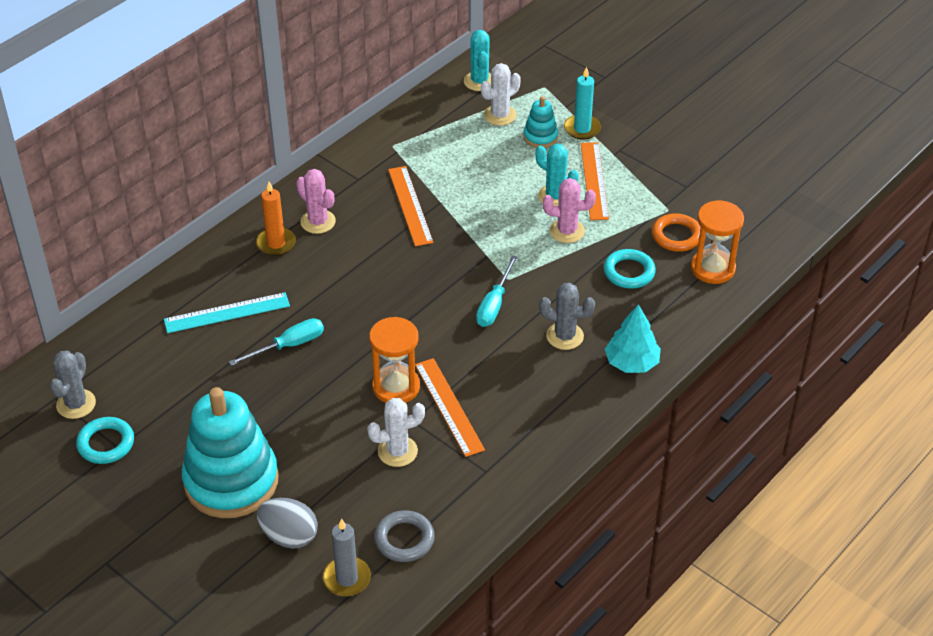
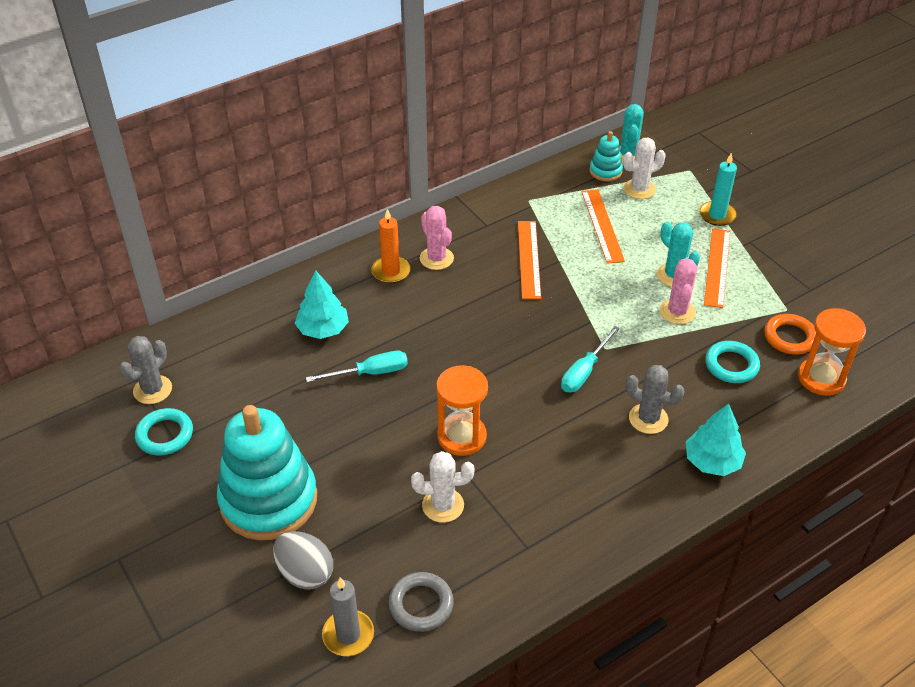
camera: 15 degrees right, 0 degrees up
turquoise ruler [164,292,290,333] -> turquoise tree [295,270,349,339]
orange ruler [415,358,485,457] -> orange ruler moved to [581,189,625,264]
turquoise stacking toy [523,96,558,148] -> turquoise stacking toy moved to [589,131,623,181]
pink cactus [543,178,596,243] -> pink cactus turned 75 degrees clockwise [660,258,698,324]

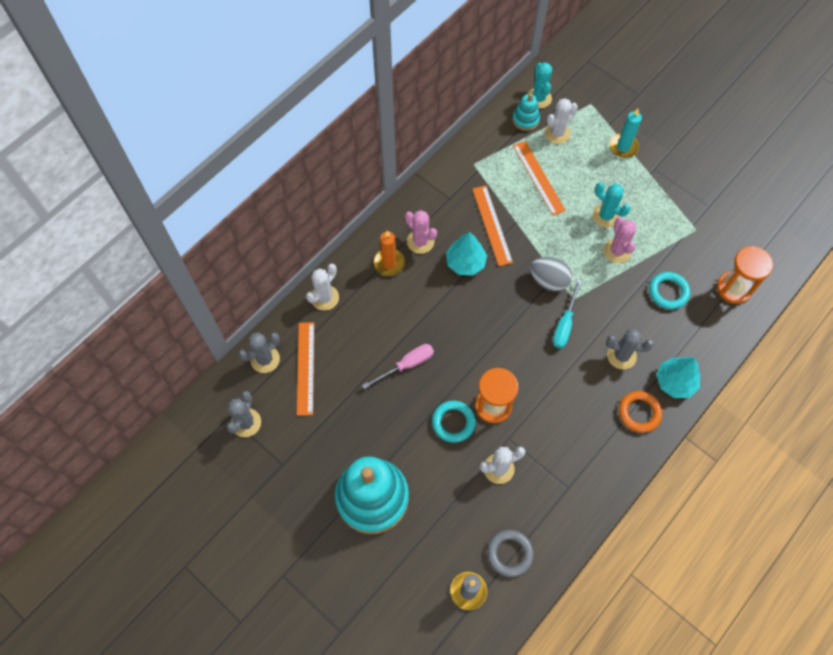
camera: 15 degrees left, 20 degrees up
turquoise ring [135,408,193,455] -> turquoise ring moved to [432,400,476,443]
grey egg [273,531,333,590] -> grey egg moved to [530,257,572,292]
turquoise tree [295,270,349,339] -> turquoise tree moved to [446,232,487,275]
turquoise screwdriver [306,351,408,382] -> pink screwdriver [362,344,434,389]
orange ruler [704,228,730,308] -> orange ruler moved to [297,322,314,416]
orange ring [765,314,816,355] -> orange ring moved to [619,391,662,433]
none -> grey cactus [238,332,280,373]
none -> white cactus [306,264,339,311]

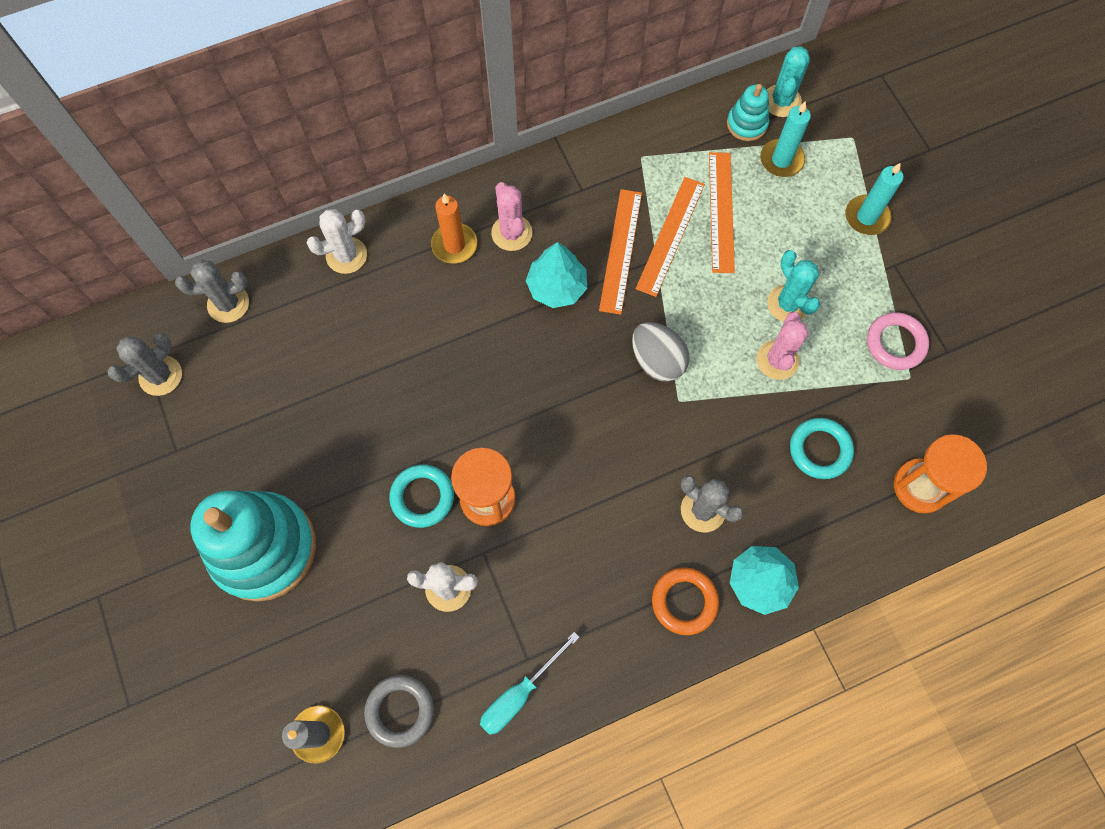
camera: 25 degrees right, 5 degrees up
orange ruler [297,322,314,416] -> orange ruler moved to [636,177,705,297]
pink screwdriver [362,344,434,389] -> none
white cactus [544,98,578,144] -> turquoise candle [760,101,811,177]
turquoise screwdriver [553,279,582,349] -> turquoise screwdriver moved to [480,632,579,735]
none -> pink ring [867,312,929,370]

